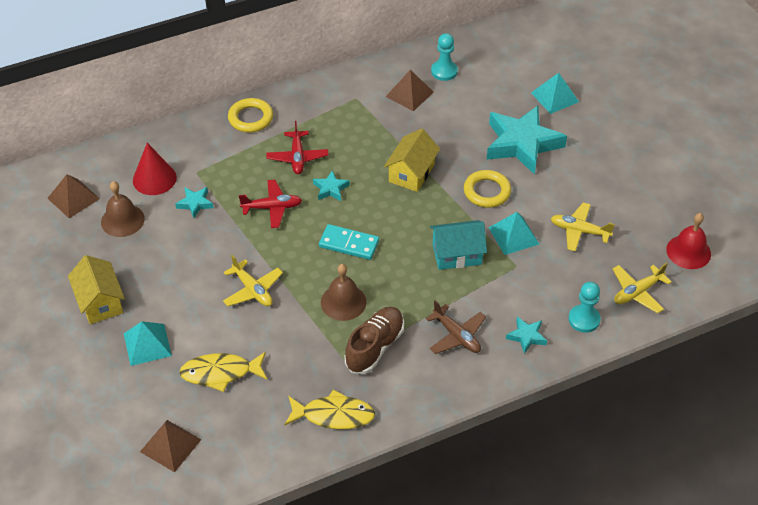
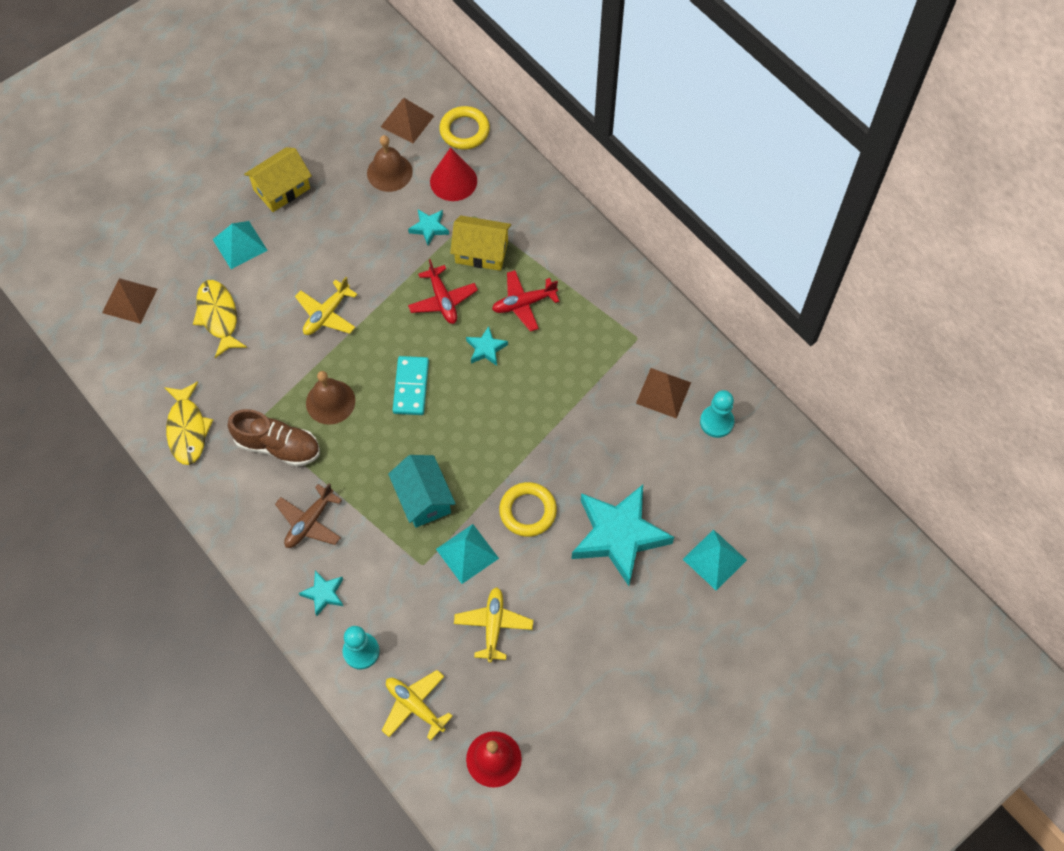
camera: 75 degrees right, 15 degrees up
yellow ring [228,98,273,132] -> yellow ring moved to [439,106,490,150]
yellow house [384,128,440,192] -> yellow house moved to [450,215,511,271]

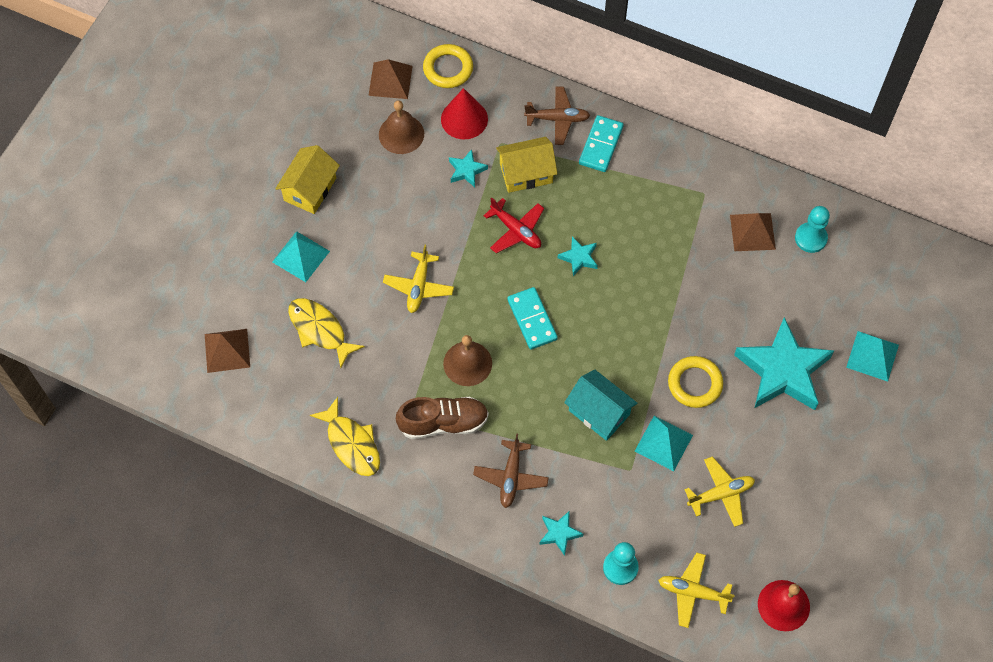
camera: 25 degrees left, 0 degrees up
yellow plane [454,587,533,662] -> yellow plane turned 90 degrees clockwise [684,456,755,527]
red plane [492,270,560,332] -> none
none -> brown plane [524,86,590,145]
none -> turquoise domino [579,115,624,172]

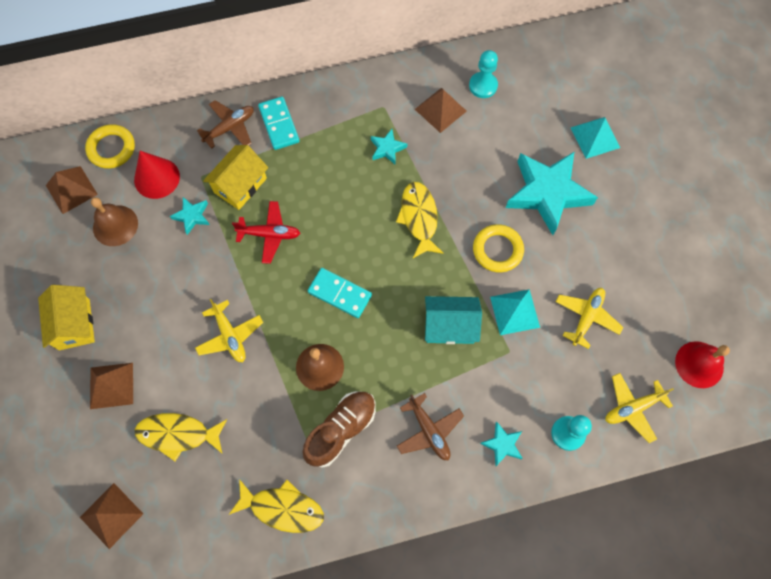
camera: 40 degrees left, 5 degrees up
turquoise pyramid [272,231,330,282] -> brown pyramid [90,363,133,409]
turquoise star [558,236,598,276] -> turquoise star moved to [371,129,407,164]
none -> yellow fish [396,182,444,258]

